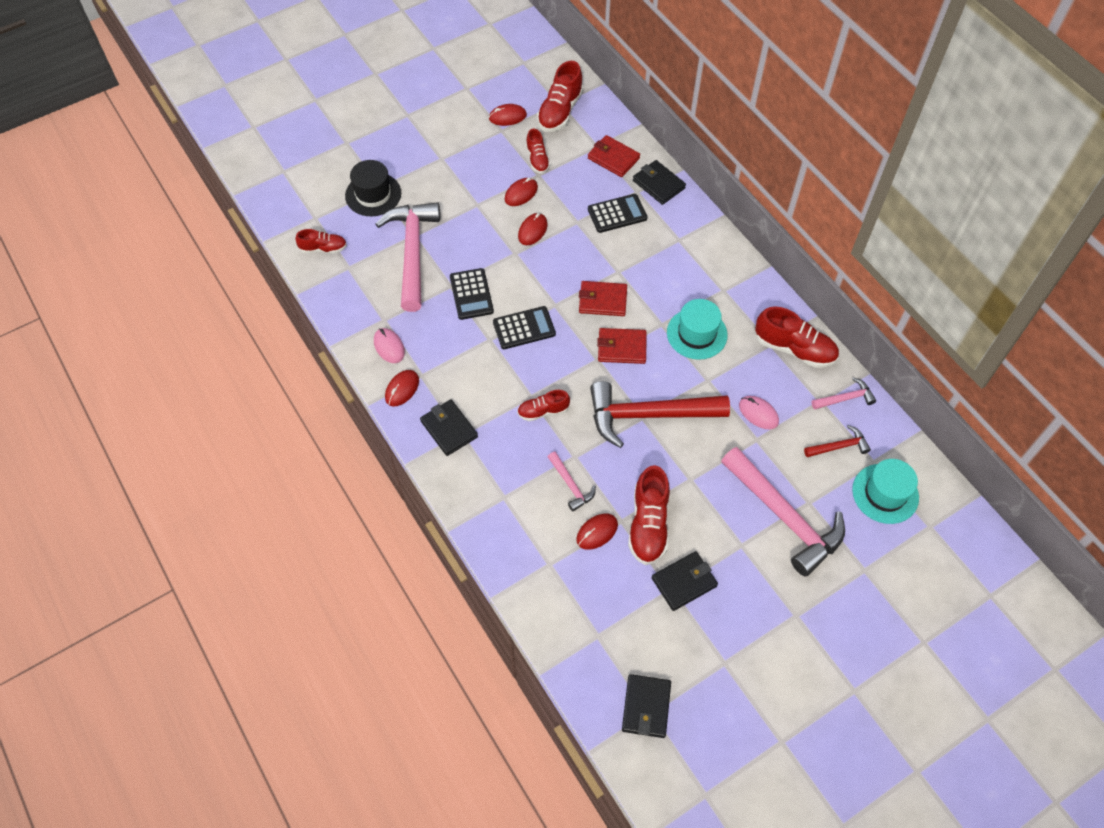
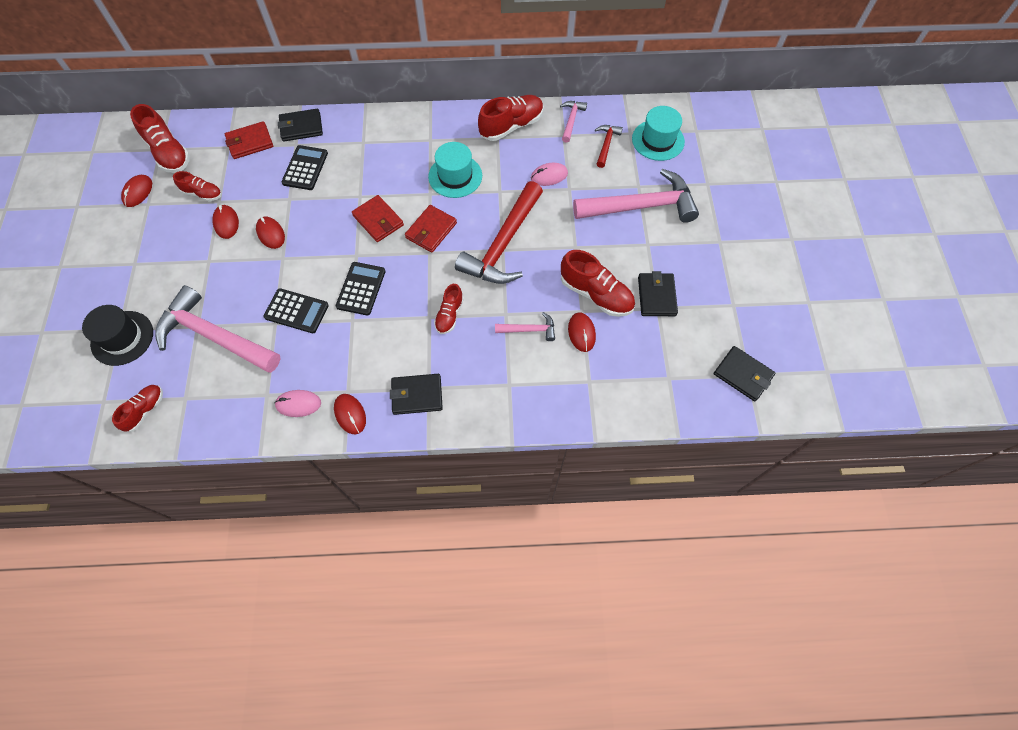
camera: 60 degrees left, 5 degrees up
red wallet [579,281,627,316] -> red wallet turned 75 degrees counterclockwise [352,195,404,242]

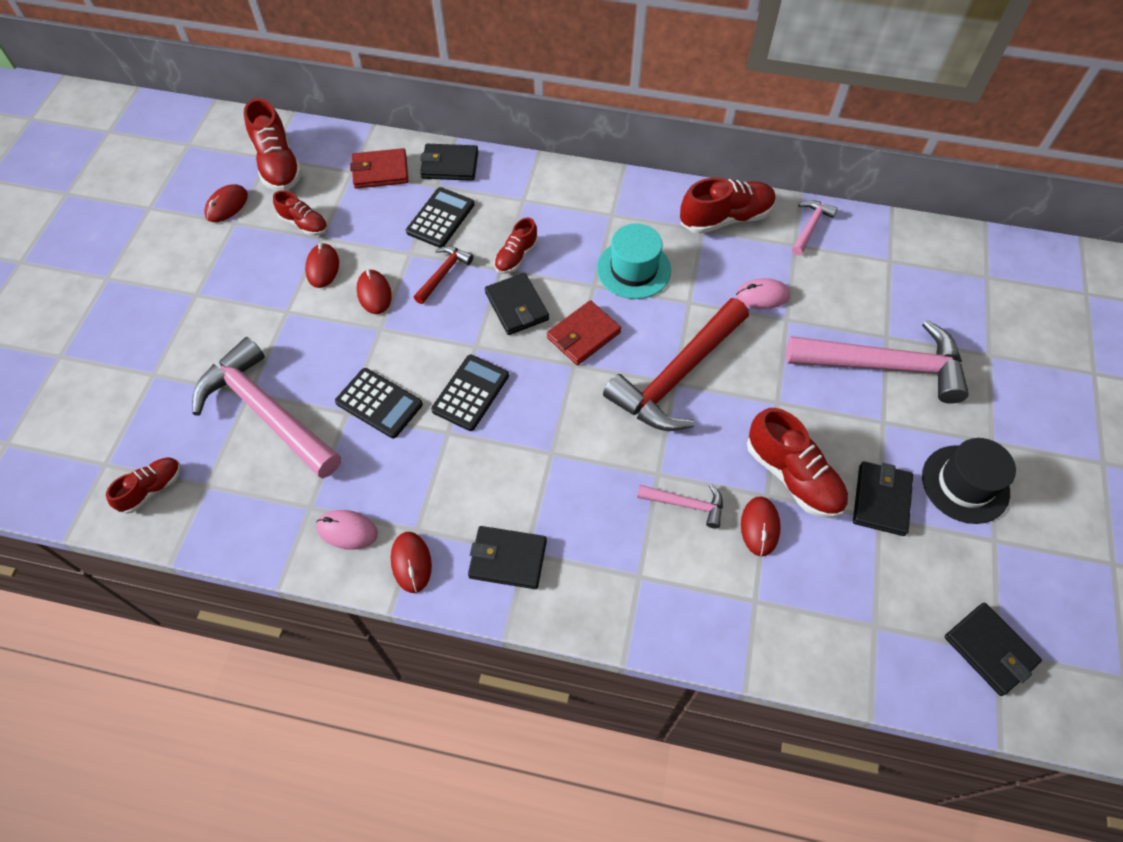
camera: 15 degrees right, 5 degrees down
black hat [82,305,153,366] -> black hat moved to [922,438,1016,524]
red wallet [352,195,404,242] -> black wallet [485,273,549,335]
red shoe [434,284,464,334] -> red shoe moved to [494,217,538,274]
red hammer [595,125,623,168] -> red hammer moved to [414,246,473,304]
turquoise hat [632,106,685,161] -> none

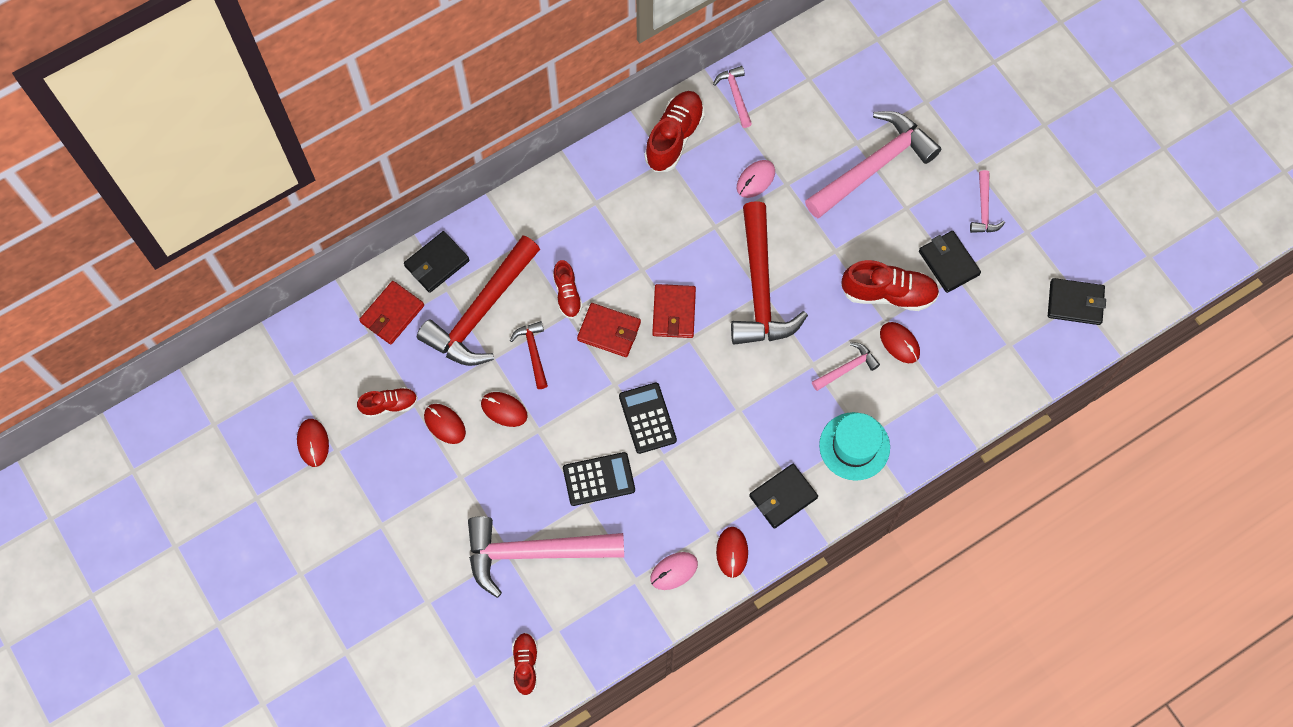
camera: 45 degrees left, 10 degrees up
red shoe [244,98,302,191] -> none
red mouse [391,532,432,593] -> red mouse turned 60 degrees clockwise [716,527,748,578]
black calculator [406,187,475,248] -> red hammer [417,235,540,366]
black wallet [485,273,549,335] -> red wallet [577,303,641,357]
turquoise hat [597,223,671,299] -> turquoise hat moved to [819,412,890,481]
black hat [922,438,1016,524] -> pink hammer [970,170,1005,233]

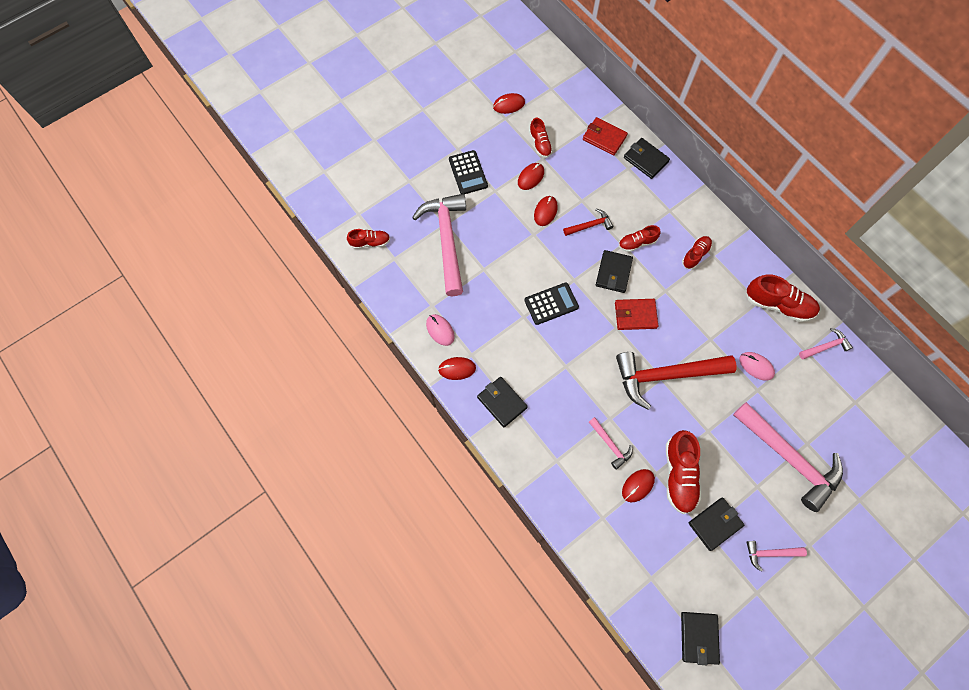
camera: 85 degrees right, 0 degrees up
red hammer [417,235,540,366] -> none
black calculator [563,452,635,506] -> black calculator moved to [449,150,488,194]
red wallet [577,303,641,357] -> black wallet [596,250,633,293]
turquoise hat [819,412,890,481] -> none
none -> red shoe [682,236,712,269]

